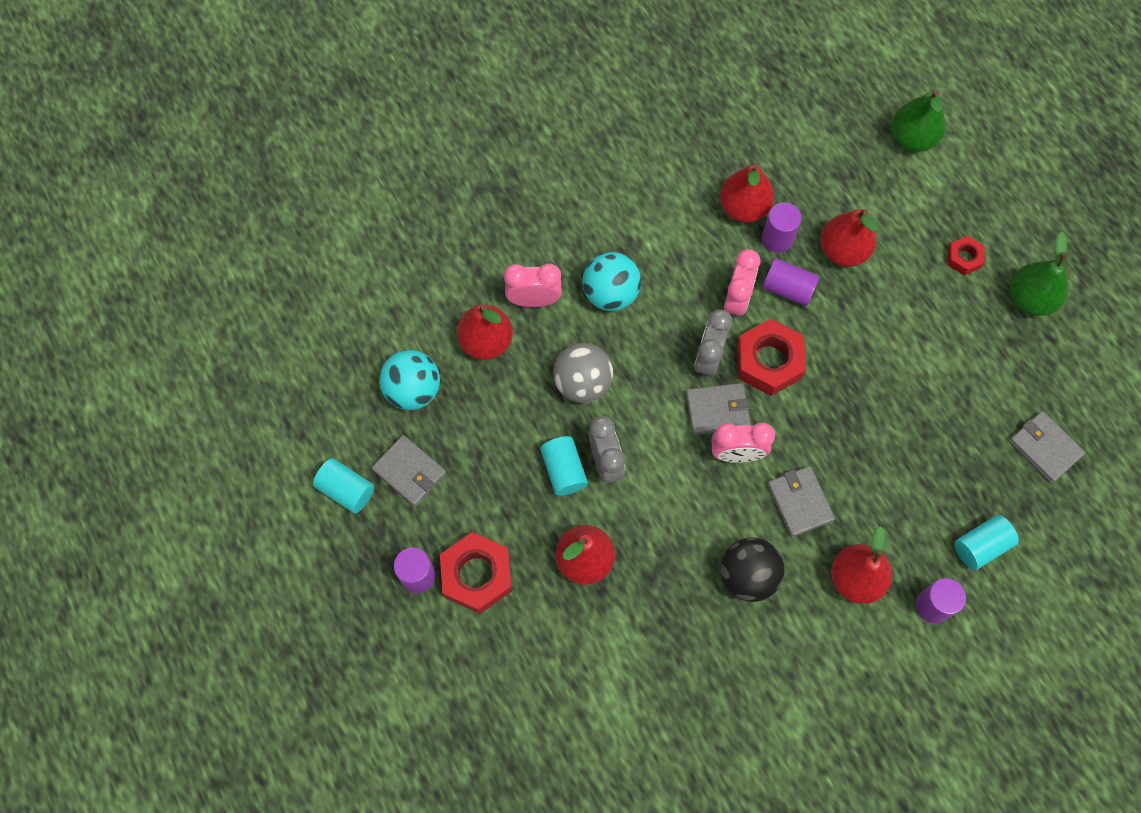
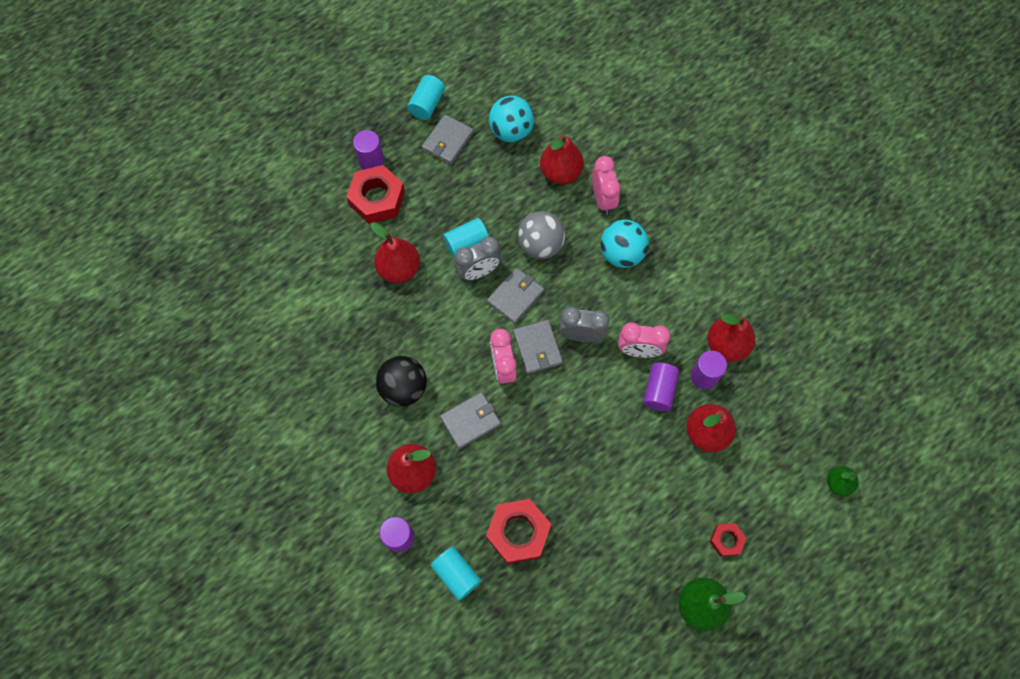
camera: 80 degrees right, 0 degrees up
red nut [737,319,806,396] -> red nut moved to [486,499,551,564]
green pear [892,90,946,152] -> green pear [827,466,859,496], size x0.61
grey wallet [1009,411,1086,483] -> grey wallet moved to [487,268,544,324]

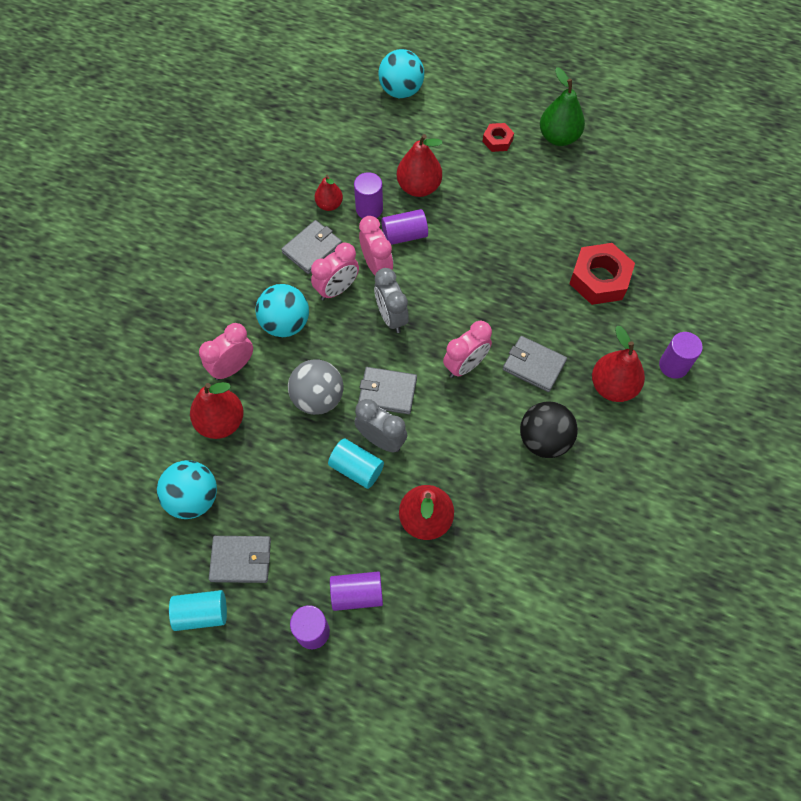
camera: 120 degrees left, 5 degrees down
red nut [346,165,405,224] -> purple cylinder [330,571,383,611]
turquoise cylinder [431,546,481,601] -> none
grey wallet [513,319,563,374] -> grey wallet moved to [281,220,342,274]
red pear [707,314,755,362] -> red pear [315,175,343,211], size x0.61
green pear [827,466,859,496] -> turquoise ball [378,49,424,98]
none -> pink clock [311,243,359,300]

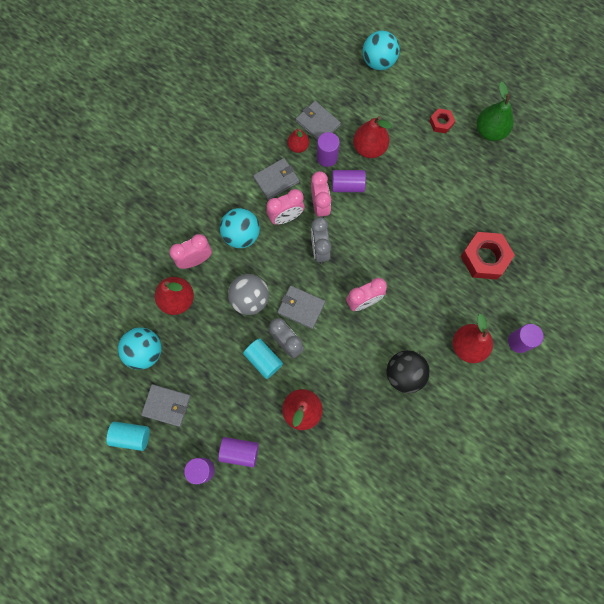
camera: 15 degrees right, 10 degrees up
grey wallet [503,336,567,392] -> grey wallet moved to [296,101,341,140]

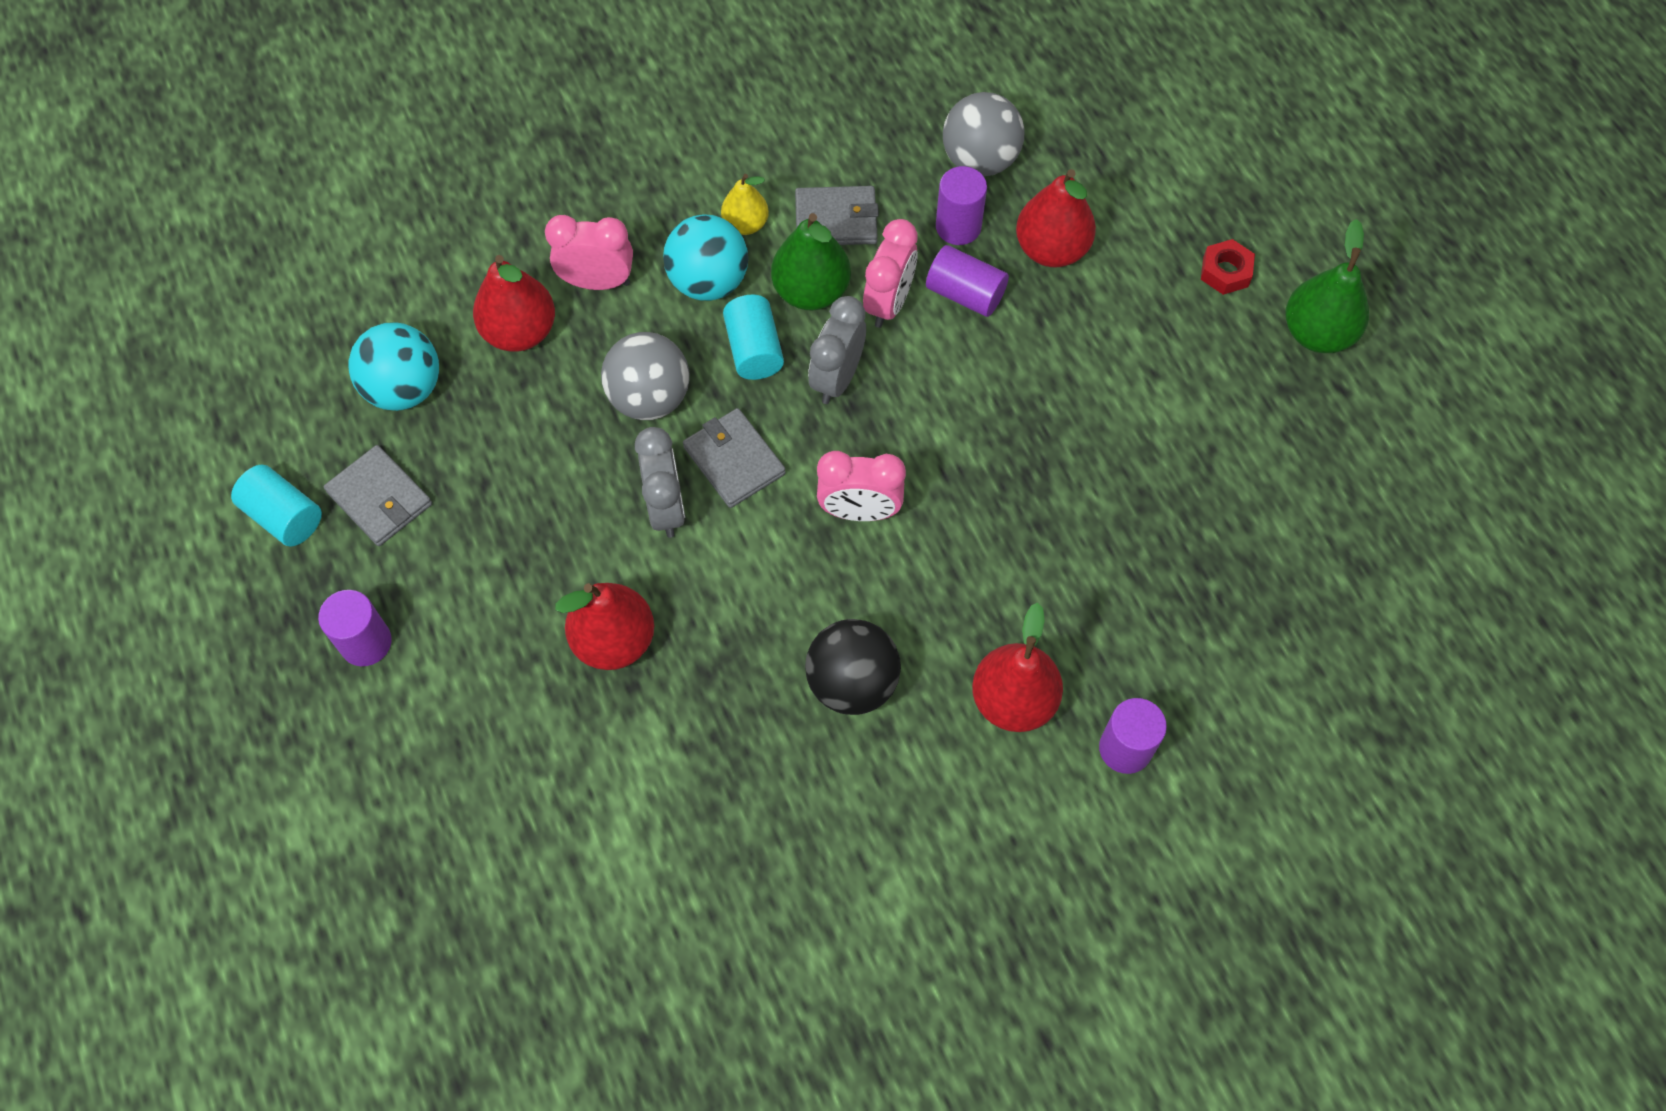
camera: 30 degrees right, 10 degrees down
purple cylinder [218,437,259,467] -> none
turquoise cylinder [243,338,283,379] -> turquoise cylinder moved to [723,294,784,380]
pink clock [266,189,305,225] -> green pear [771,213,851,311]
red pear [288,128,309,153] -> none
grey wallet [296,101,341,140] -> grey ball [943,92,1024,176]
turquoise ball [362,31,400,70] -> none
red nut [461,232,515,279] -> none
none -> yellow pear [721,174,769,235]

